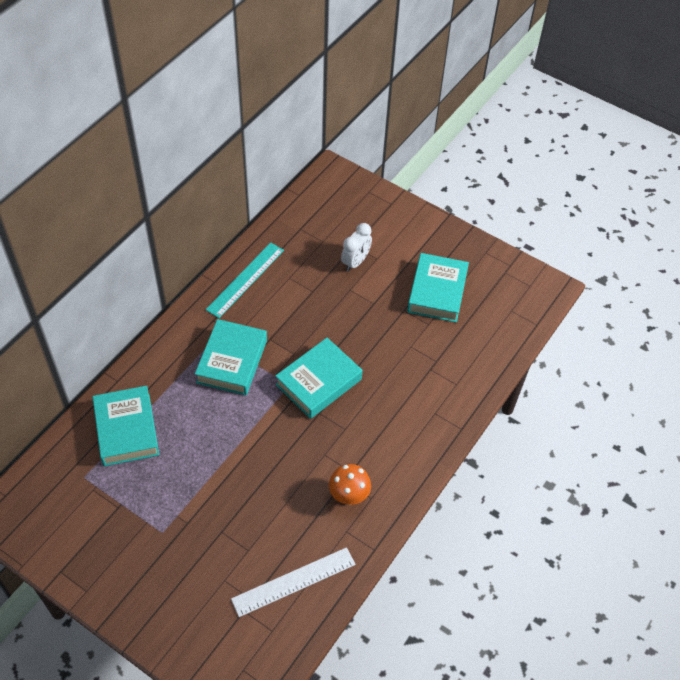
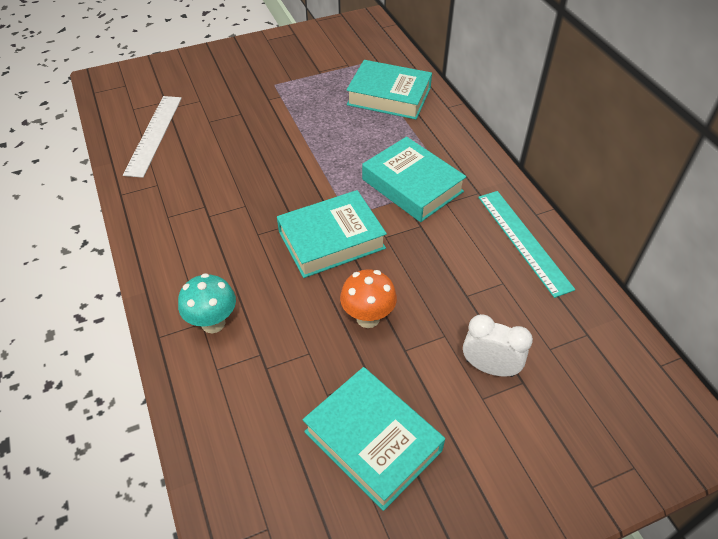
camera: 125 degrees right, 5 degrees down
turquoise book [275,338,362,419] -> turquoise book turned 75 degrees clockwise [277,190,387,278]
orange mushroom [329,464,371,505] -> orange mushroom moved to [340,269,397,328]
white clock [341,223,372,271] -> white clock turned 135 degrees clockwise [463,314,533,377]
none -> turquoise mushroom [178,273,236,333]

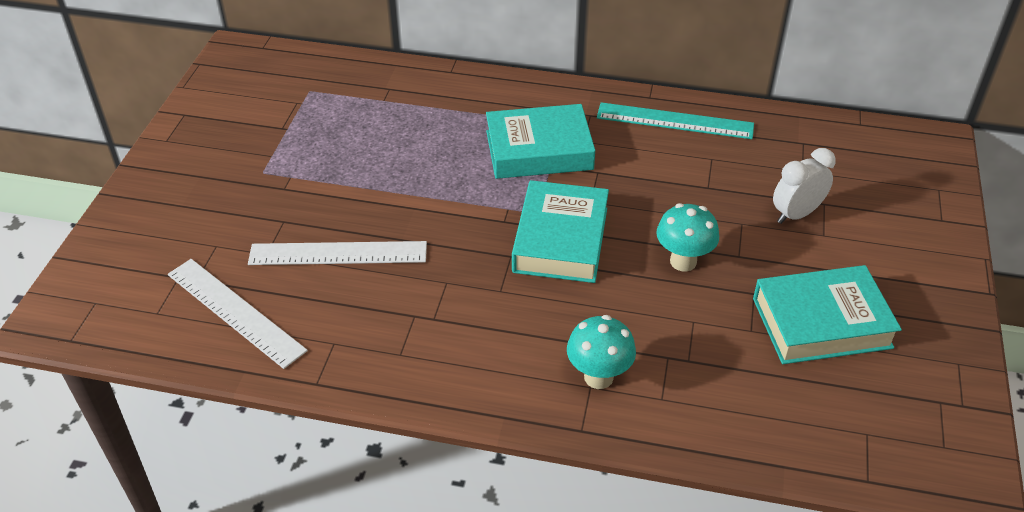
camera: 55 degrees left, 5 degrees down
orange mushroom [340,269,397,328] -> turquoise mushroom [656,203,719,272]
turquoise book [346,60,432,120] -> none
none -> white ruler [248,241,427,265]

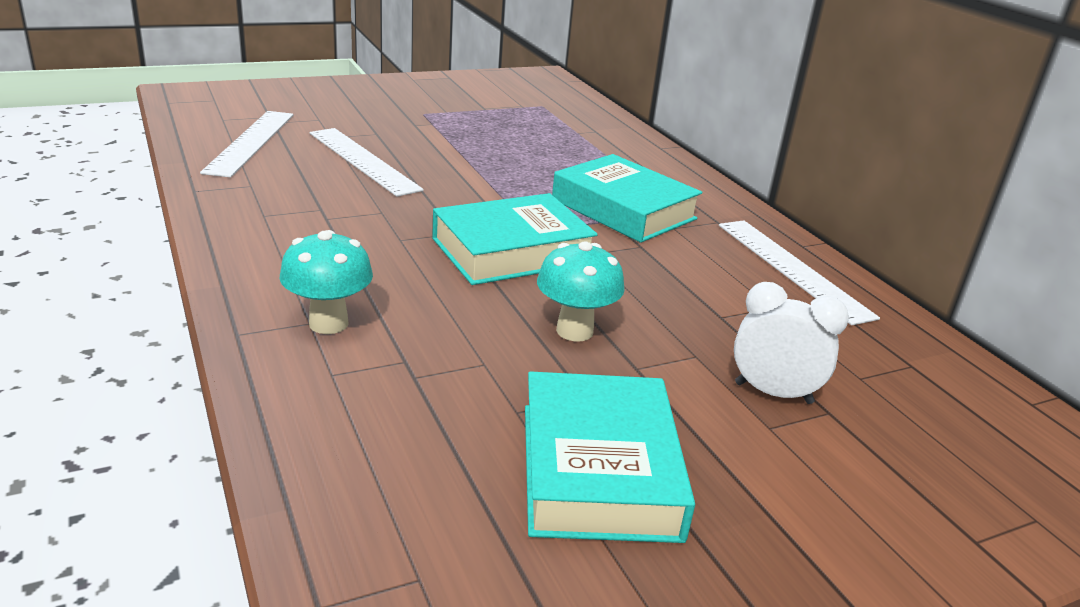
camera: 50 degrees right, 15 degrees down
turquoise ruler [597,102,754,139] -> white ruler [719,220,880,325]
turquoise book [753,265,902,364] -> turquoise book turned 45 degrees clockwise [525,371,695,543]

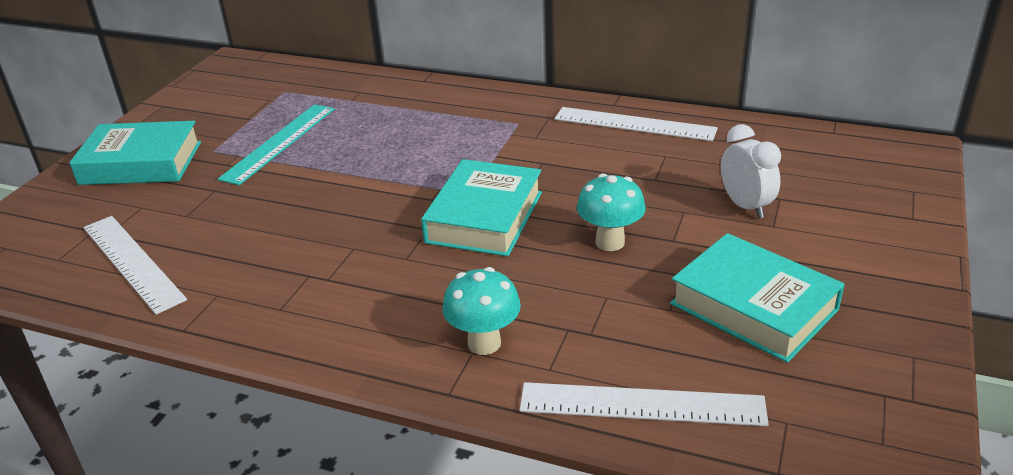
camera: 40 degrees left, 5 degrees up
white ruler [310,128,424,197] -> white ruler moved to [520,382,769,426]
turquoise book [552,154,702,243] -> turquoise book moved to [69,121,201,185]
white clock [734,282,849,404] -> white clock turned 90 degrees clockwise [721,124,781,218]
none -> turquoise ruler [218,104,334,185]

